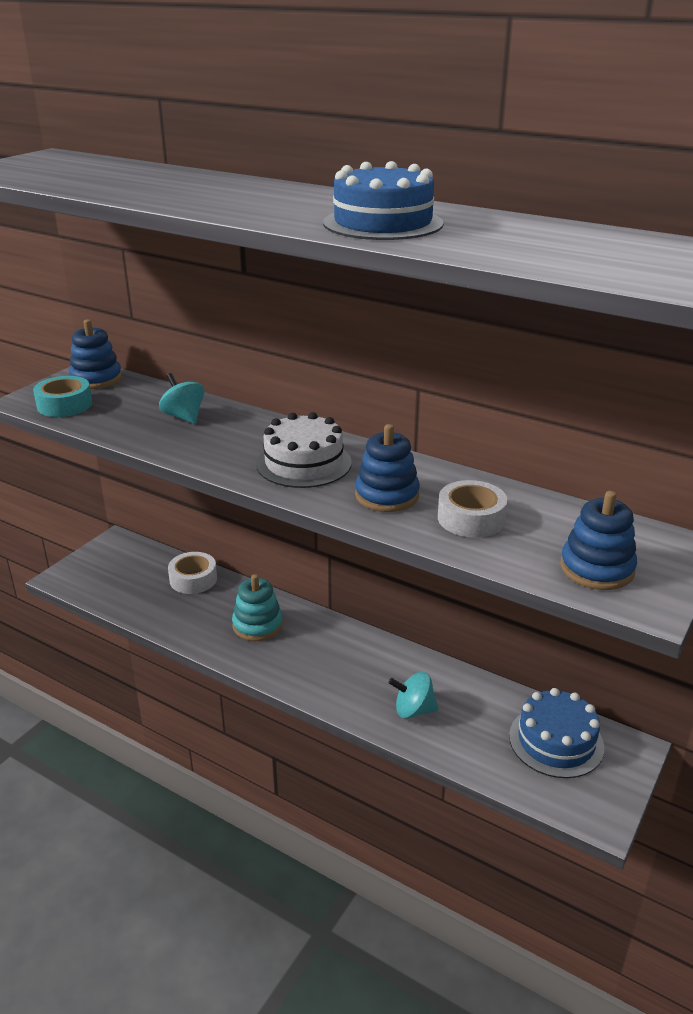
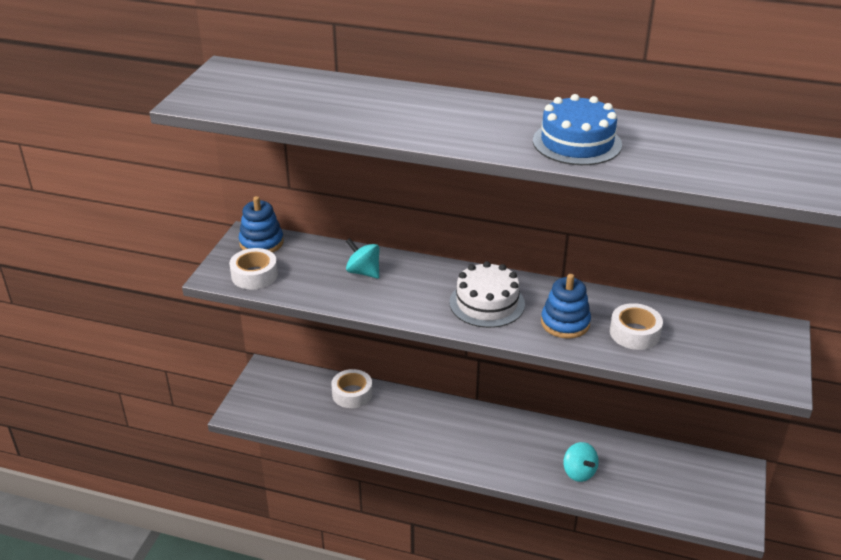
camera: 15 degrees left, 5 degrees up
turquoise tape [33,376,92,417] -> white tape [229,248,278,289]
turquoise stacking toy [232,574,283,641] -> none
turquoise spinning top [389,672,439,719] -> turquoise spinning top turned 105 degrees counterclockwise [563,442,599,482]
blue cake [509,688,604,778] -> none
blue stacking toy [560,491,637,590] -> none

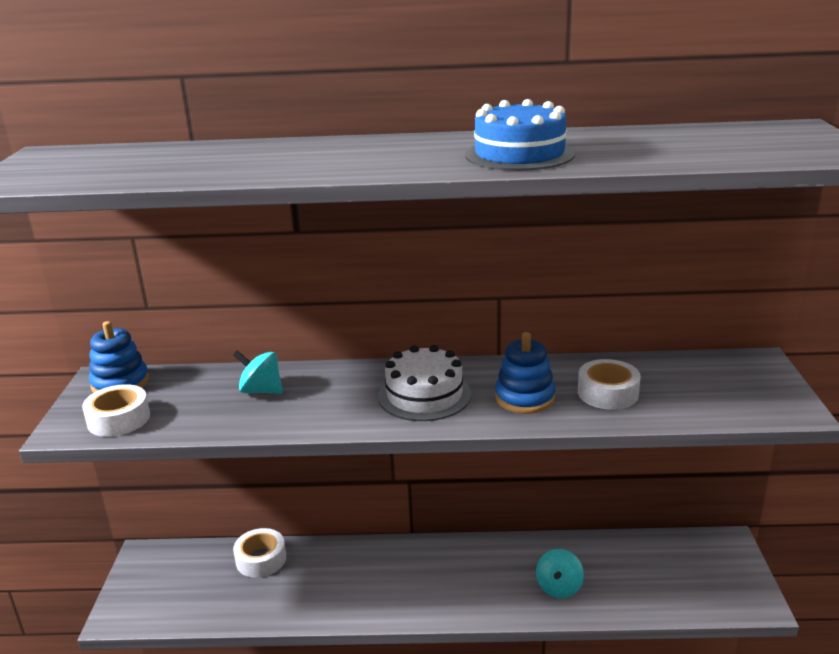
camera: 15 degrees left, 10 degrees down
turquoise spinning top [563,442,599,482] -> turquoise spinning top turned 60 degrees clockwise [536,549,584,598]

